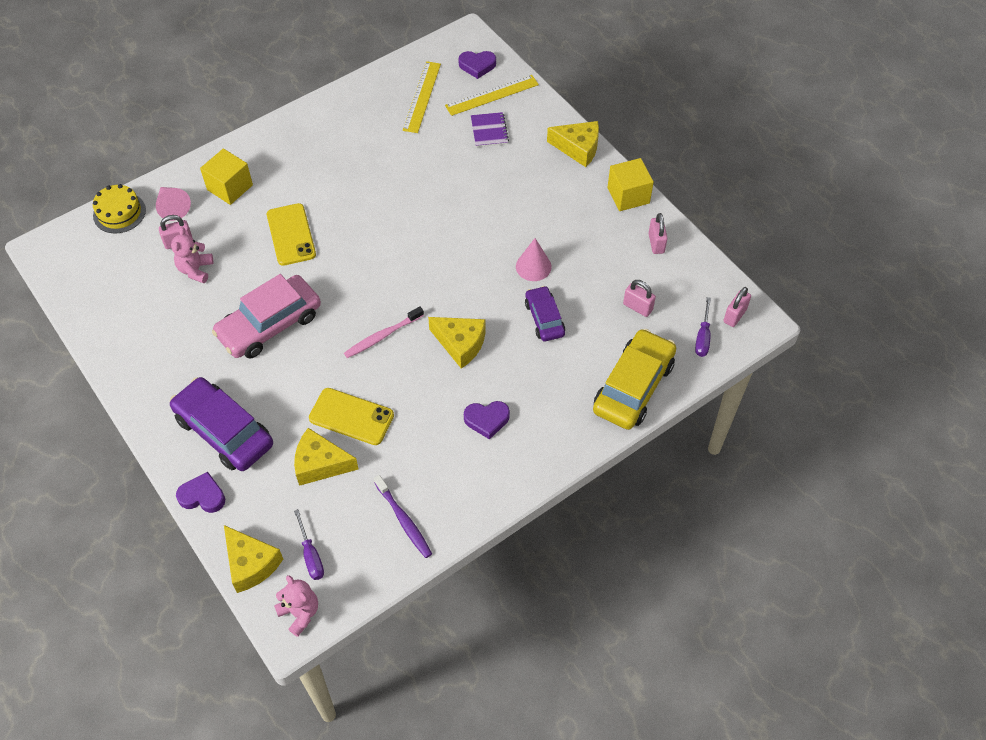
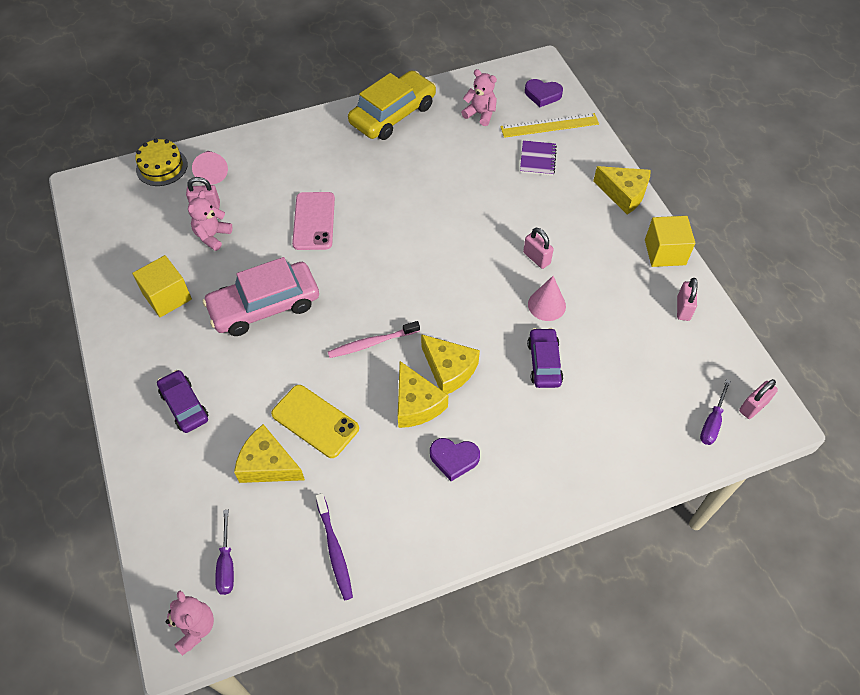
camera: 15 degrees right, 0 degrees up
purple car [170,377,273,471] -> purple car [157,370,209,433], size x0.58
purple heart [176,472,225,513] -> none
yellow cube [200,148,253,205] -> yellow cube moved to [132,255,192,317]
yellow cheese [224,525,283,593] -> yellow cheese moved to [398,361,448,428]
yellow phone [267,203,316,266] -> pink phone [292,192,335,250]
yellow ruler [403,61,441,133] -> pink teddy bear [461,69,497,126]
yellow car [593,329,676,430] -> yellow car moved to [348,70,436,140]
pink padlock [623,280,656,317] -> pink padlock moved to [523,228,554,269]

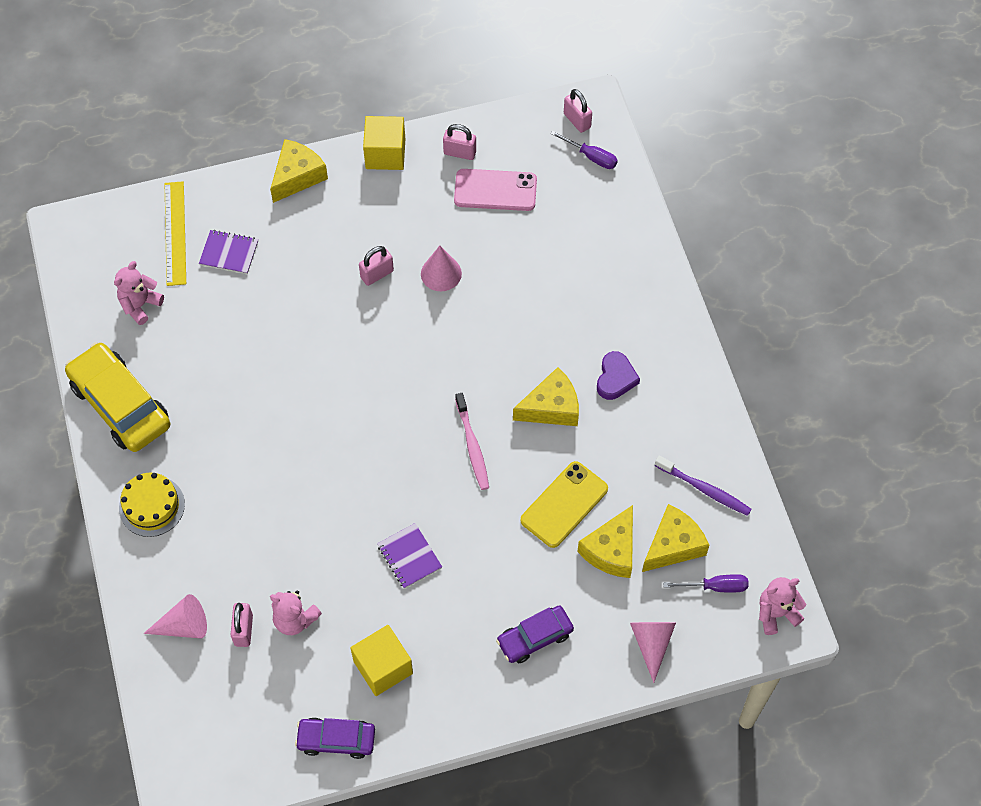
camera: 85 degrees left, 5 degrees up
yellow cake [135,139,188,186] -> yellow cake moved to [119,473,185,537]
pink car [203,257,319,336] -> purple notebook [377,523,442,589]
pink phone [292,192,335,250] -> pink phone moved to [454,169,537,211]
purple toothbrush [315,493,353,600] -> purple toothbrush turned 45 degrees clockwise [655,456,752,516]
yellow cheese [421,334,480,394] -> yellow cheese moved to [642,504,709,572]
purple heart [525,79,563,107] -> none
purple car [527,328,563,388] -> purple car moved to [295,718,375,759]
none -> pink cone [630,622,676,683]

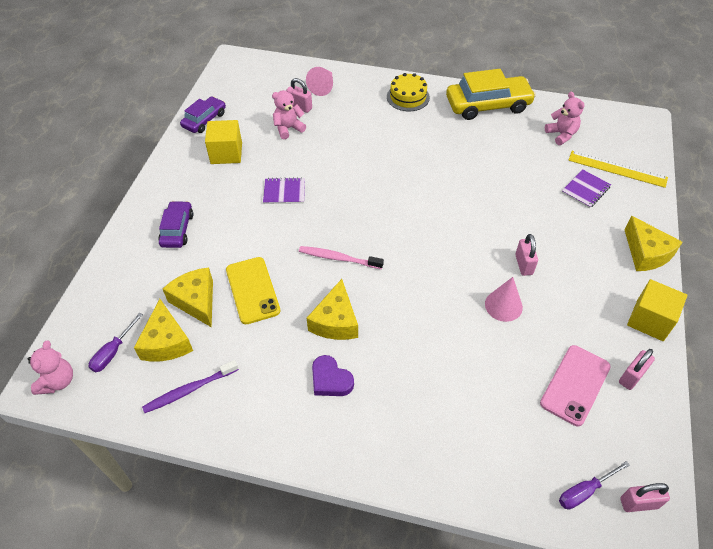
camera: 120 degrees right, 10 degrees down
pink cone [630,622,676,683] -> none

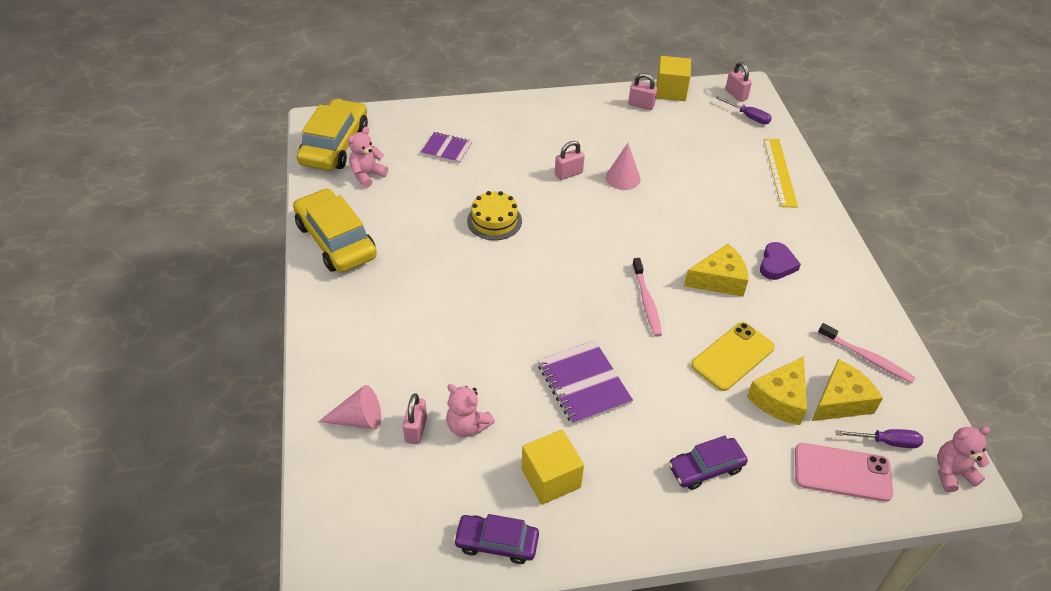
camera: 115 degrees left, 5 degrees down
purple toothbrush [142,360,239,413] -> pink toothbrush [818,323,916,383]
purple notebook [263,177,305,204] -> purple notebook [538,340,633,425], size x1.54
yellow cake [387,73,430,111] -> yellow cake moved to [467,191,522,240]
pink phone [540,345,611,426] -> pink phone moved to [795,443,893,502]
yellow ruler [568,151,668,188] -> yellow ruler moved to [763,139,798,208]
yellow cheese [624,216,683,271] -> none
yellow cube [627,279,687,341] -> yellow cube moved to [656,56,691,101]
none -> yellow car [296,99,368,171]

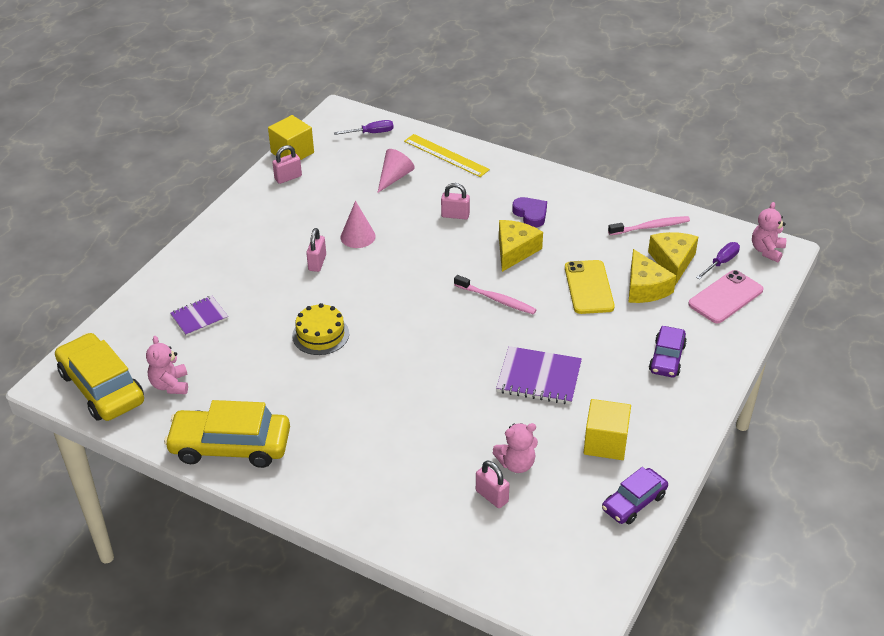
camera: 50 degrees left, 5 degrees down
pink cone [318,385,381,429] -> pink cone moved to [377,149,415,193]
pink padlock [725,62,752,102] -> pink padlock moved to [441,183,470,220]

